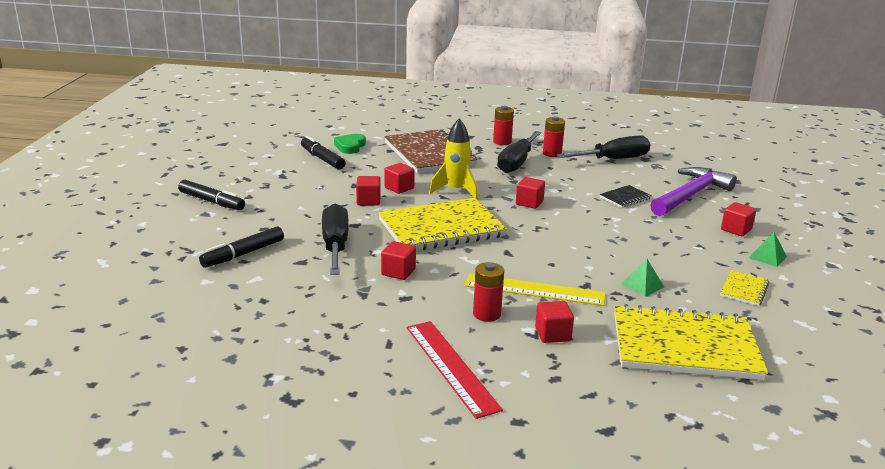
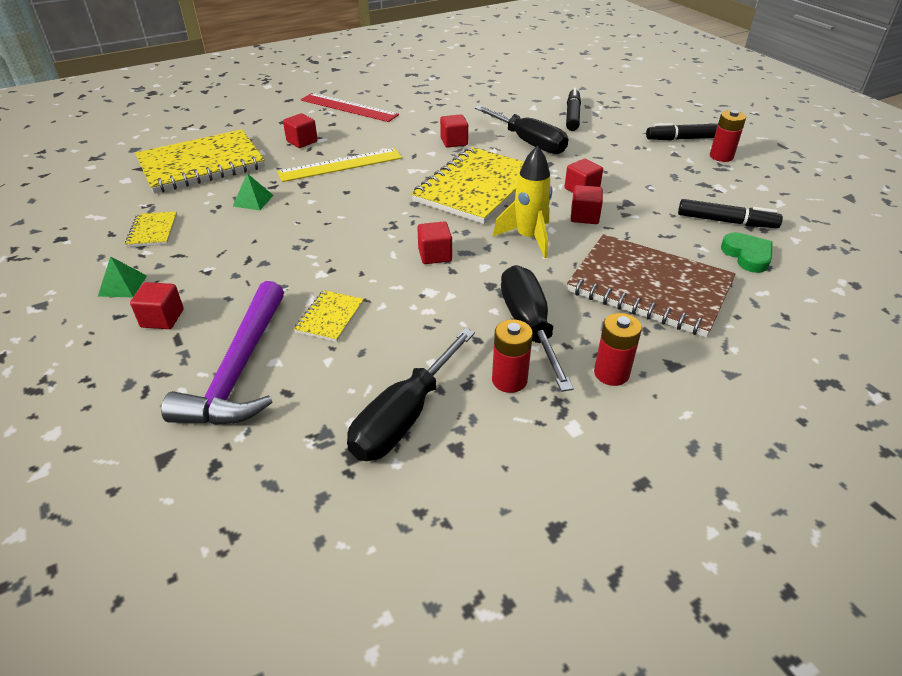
camera: 145 degrees right, 15 degrees up
red battery [473,262,504,322] -> red battery moved to [710,110,746,162]
black notebook [600,185,652,208] -> yellow notebook [294,290,364,342]

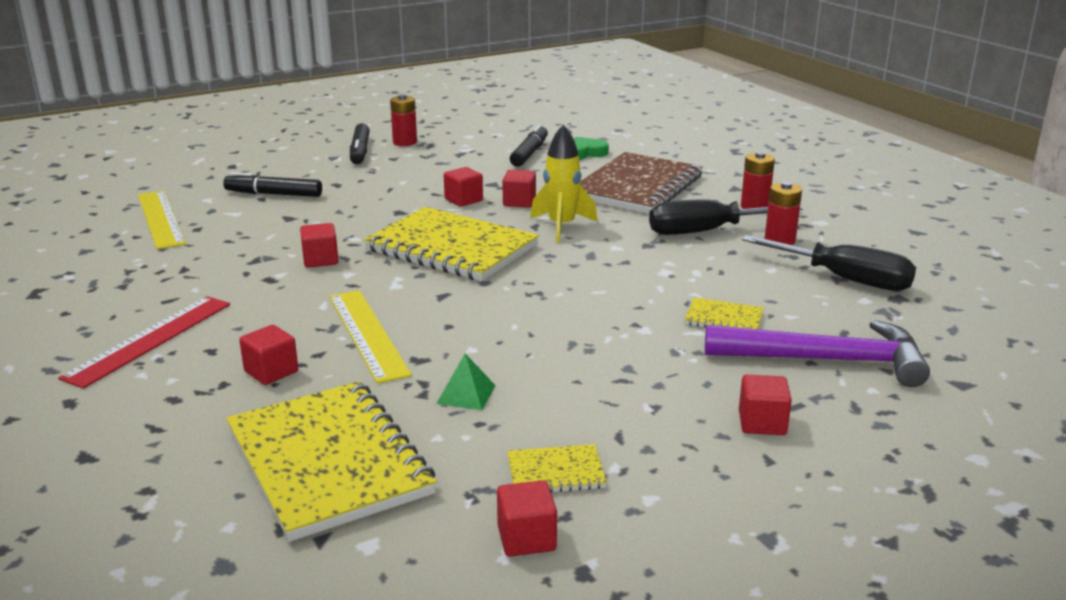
camera: 90 degrees left, 15 degrees down
green pyramid [98,256,147,297] -> none
red cube [417,221,452,264] -> red cube moved to [497,480,557,557]
black screwdriver [475,106,568,154] -> none
none -> yellow ruler [138,190,186,249]

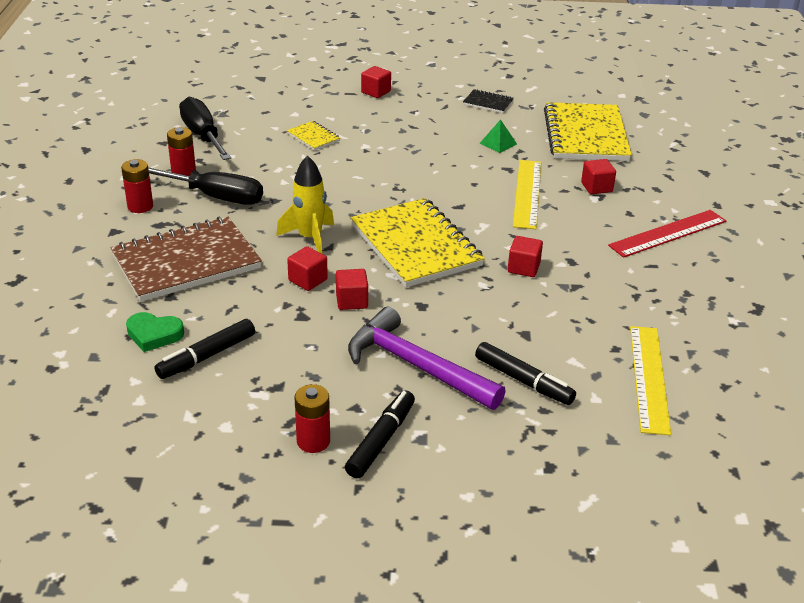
camera: 150 degrees left, 10 degrees up
red cube [497,480,557,557] -> none
yellow notebook [507,444,607,493] -> black notebook [463,89,514,113]
purple hammer [705,320,930,387] -> purple hammer moved to [348,307,506,410]

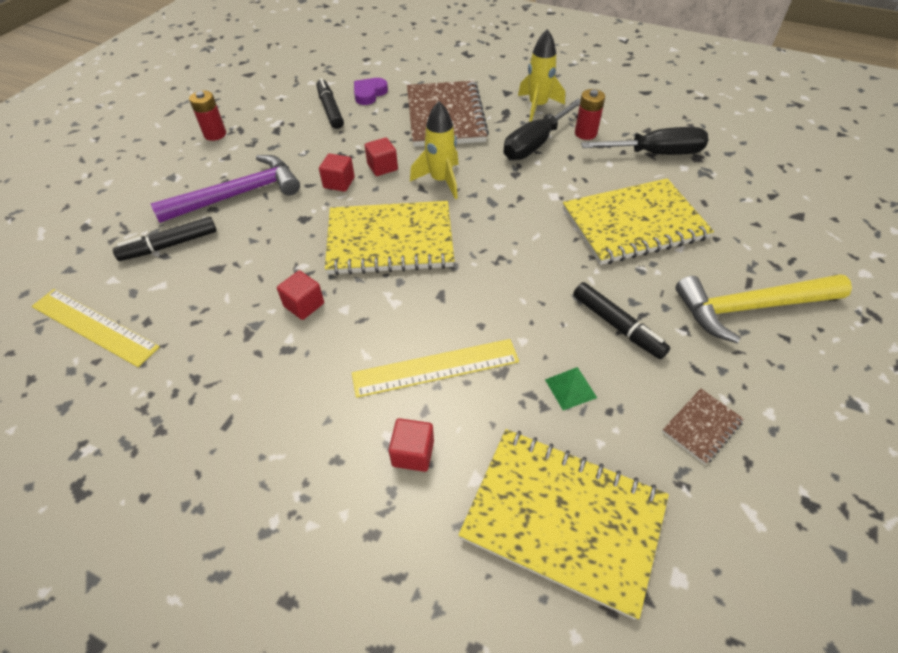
camera: 115 degrees right, 15 degrees up
red battery [121,159,153,213] -> yellow rocket [518,29,565,122]
green heart [126,312,184,352] -> purple heart [354,78,388,105]
yellow notebook [287,121,340,151] -> yellow notebook [563,178,714,265], size x2.29
black marker [345,390,415,478] -> black marker moved to [573,282,670,359]
red cube [361,66,391,98] -> yellow hammer [675,274,852,343]
black notebook [463,89,514,113] -> brown notebook [662,389,744,465]
yellow ruler [513,160,541,229] -> yellow ruler turned 45 degrees counterclockwise [352,339,519,398]
red ruler [608,210,726,258] -> none

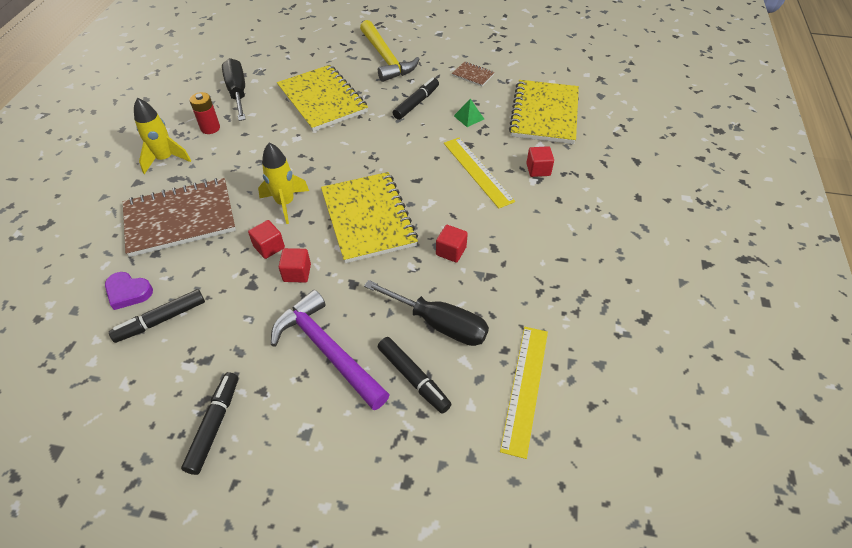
camera: 105 degrees left, 0 degrees up
red battery [189,90,226,141] -> black marker [181,372,238,475]
black screwdriver [503,99,580,160] -> black screwdriver moved to [364,280,489,346]

